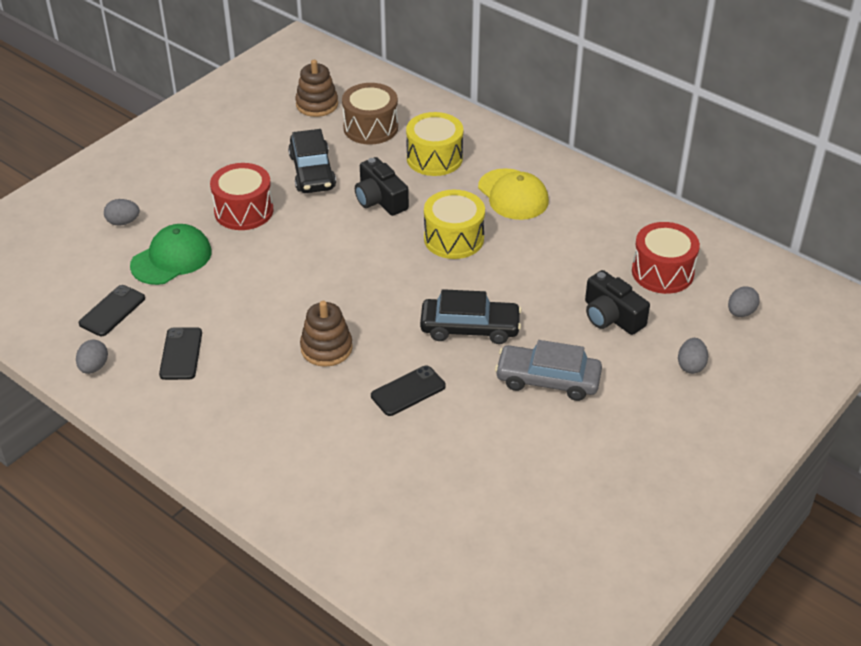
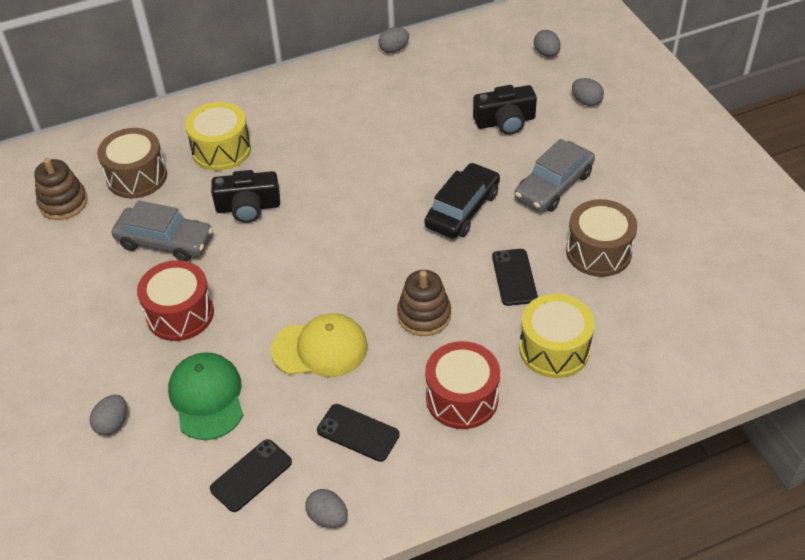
camera: 60 degrees left, 5 degrees up
black phone [79,285,145,336] -> black phone turned 75 degrees clockwise [210,439,292,512]
black car [288,129,336,193] -> grey car [112,200,213,261]
yellow drum [424,190,485,259] -> yellow drum moved to [519,294,595,378]
yellow cap [478,168,549,220] -> yellow cap moved to [271,313,368,377]
red drum [632,222,700,294] -> red drum moved to [425,341,500,429]
none -> grey egg [379,27,409,53]
none -> brown drum [566,199,637,277]

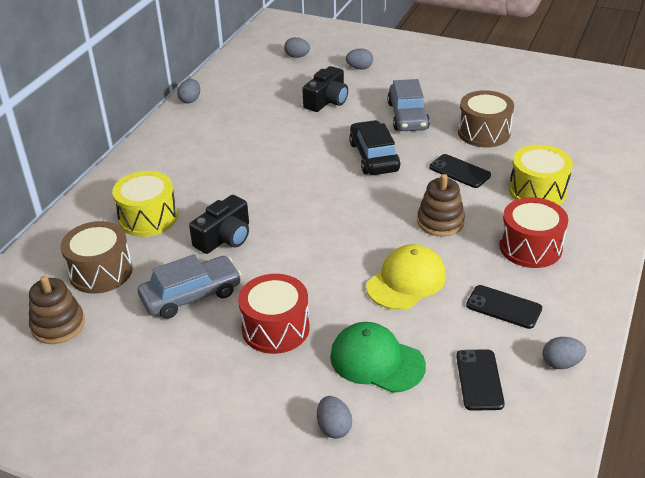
camera: 45 degrees left, 10 degrees down
black phone [317,404,400,462] -> black phone turned 45 degrees clockwise [466,285,542,329]

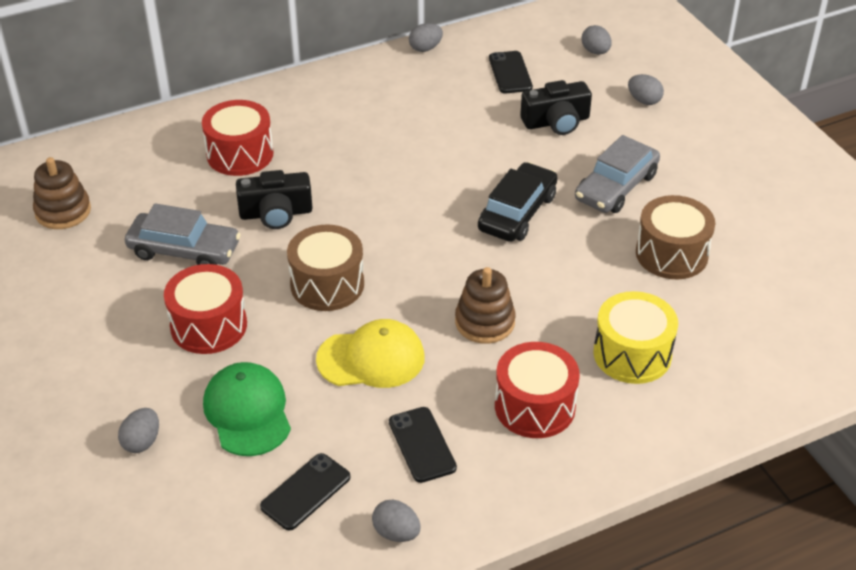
camera: 40 degrees right, 5 degrees up
brown drum [61,221,133,294] -> brown drum moved to [287,224,364,311]
yellow drum [112,171,177,237] -> red drum [202,100,274,176]
black phone [429,154,491,188] -> black phone moved to [489,51,533,93]

